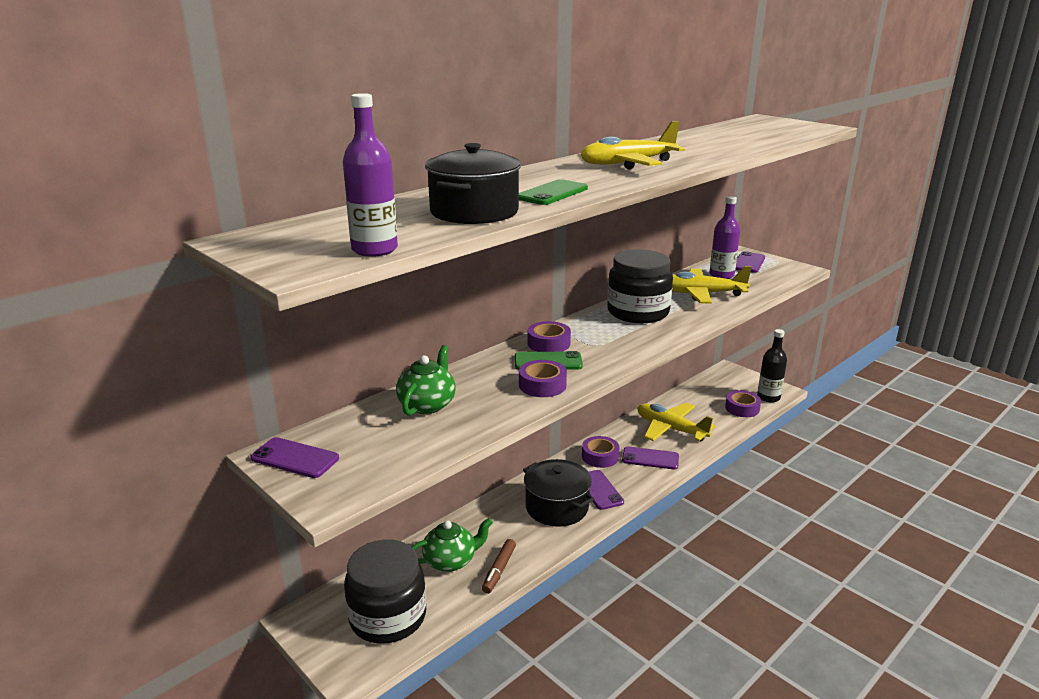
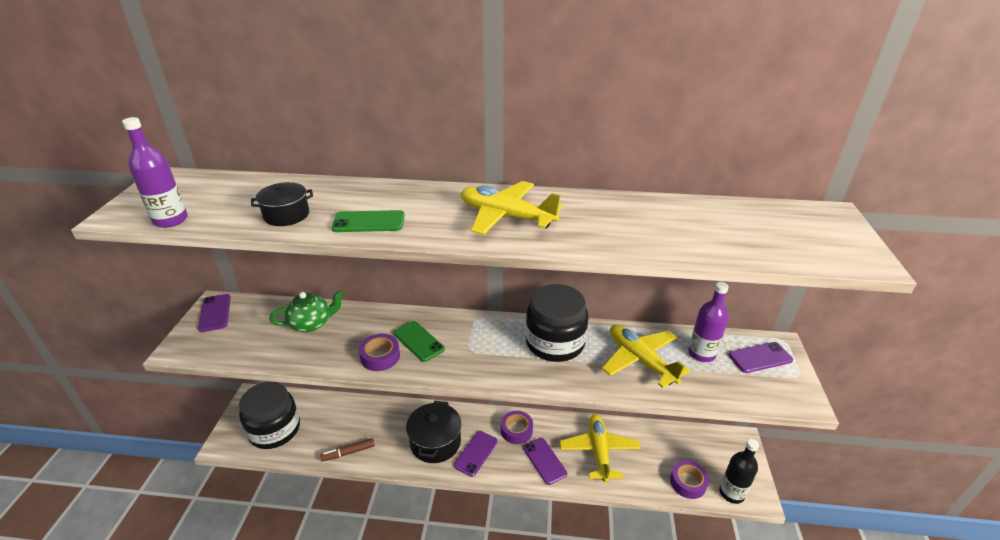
camera: 50 degrees right, 10 degrees up
green teapot [411,518,493,572] -> none
black pot [425,143,521,224] -> black pot [251,182,313,226], size x0.63
purple tape [527,321,571,352] -> none

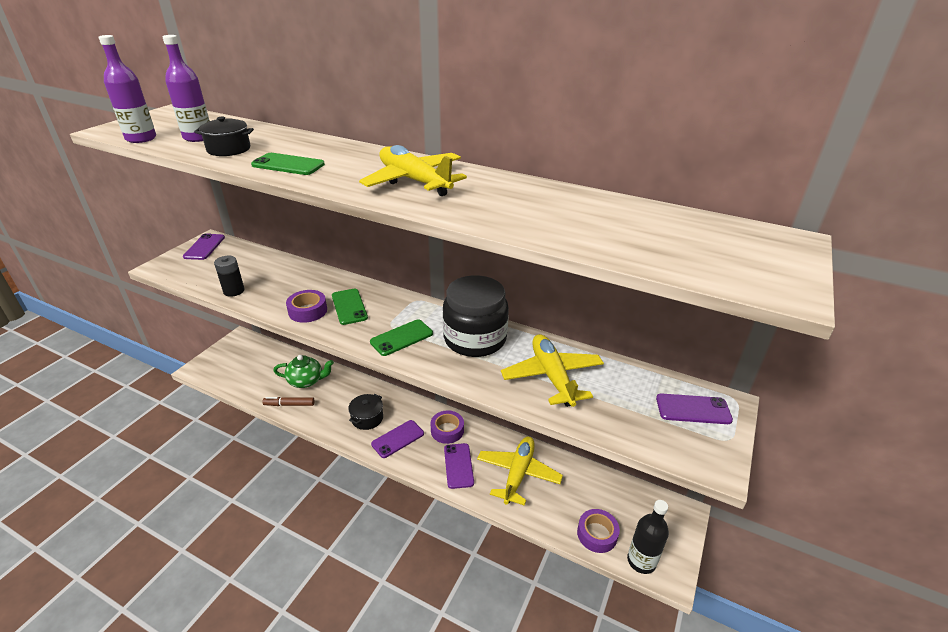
camera: 20 degrees right, 0 degrees up
black jar [239,382,300,449] -> none
green teapot [270,290,344,332] -> green teapot moved to [273,355,334,388]
black pot [406,401,461,463] -> black pot [348,394,383,430], size x0.63
purple bottle [688,282,729,362] -> purple bottle moved to [163,35,210,142]
none -> black battery [214,256,245,297]
none -> green phone [370,319,433,356]

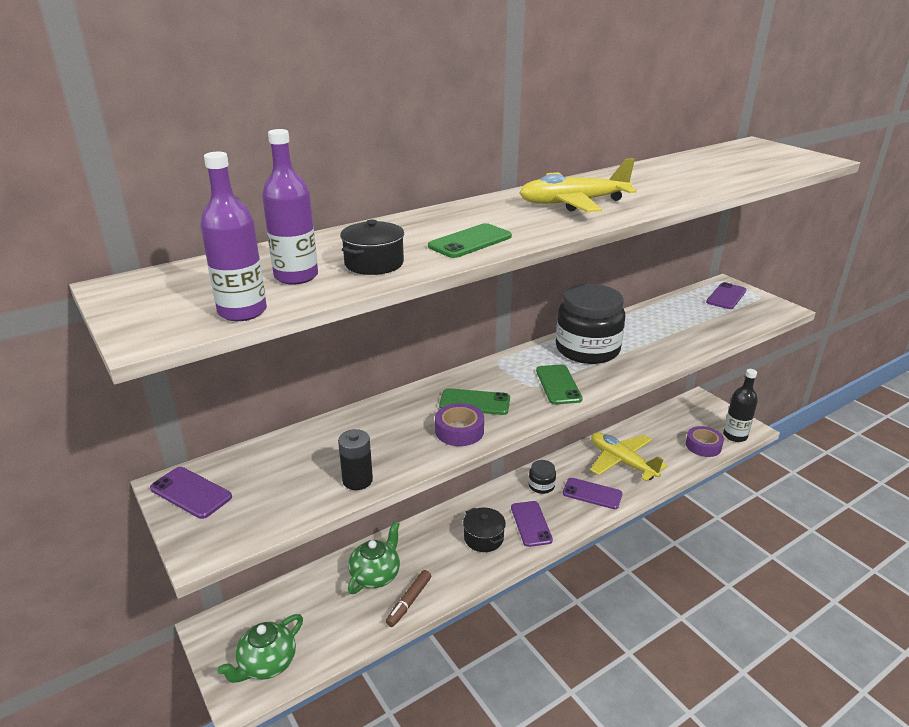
camera: 60 degrees left, 5 degrees down
purple tape [430,410,464,444] -> black jar [529,460,556,494]
yellow plane [501,334,604,407] -> none
none -> green teapot [217,614,303,683]

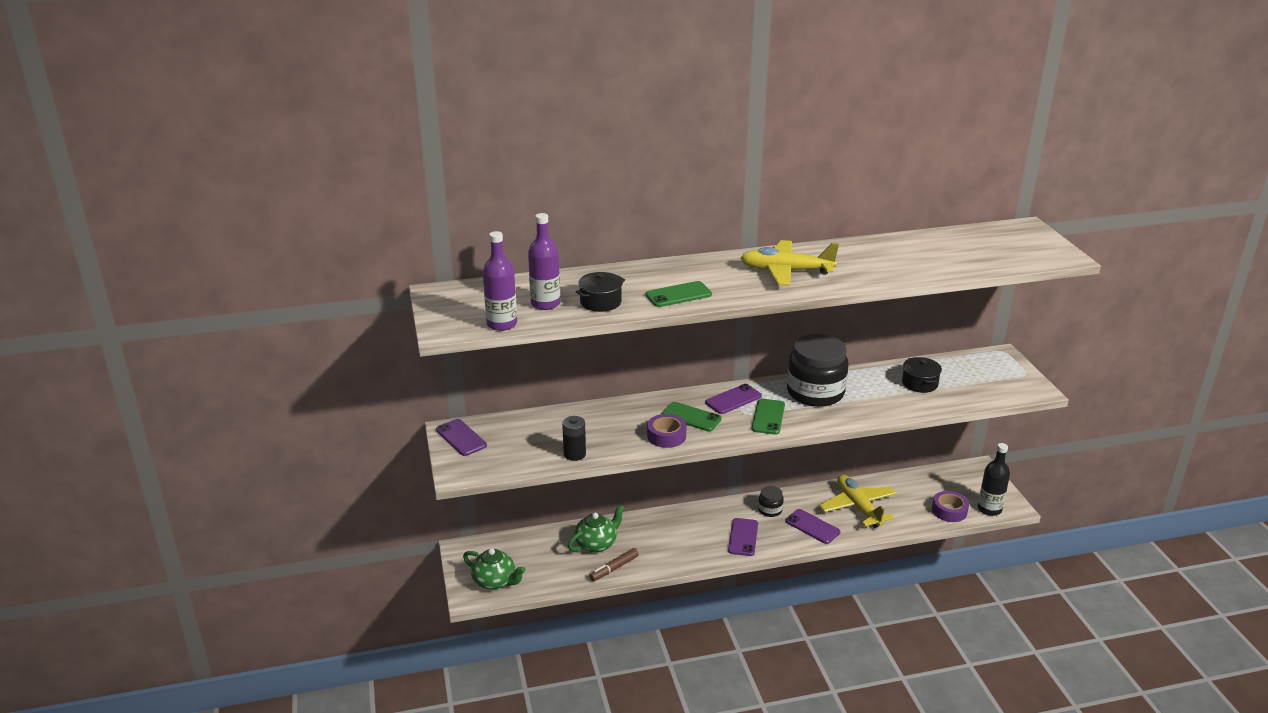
camera: 20 degrees right, 0 degrees up
green teapot [217,614,303,683] -> green teapot turned 120 degrees counterclockwise [463,548,526,590]
black pot [463,507,506,552] -> black pot moved to [902,357,942,393]
purple phone [706,282,747,309] -> purple phone moved to [705,384,762,414]

